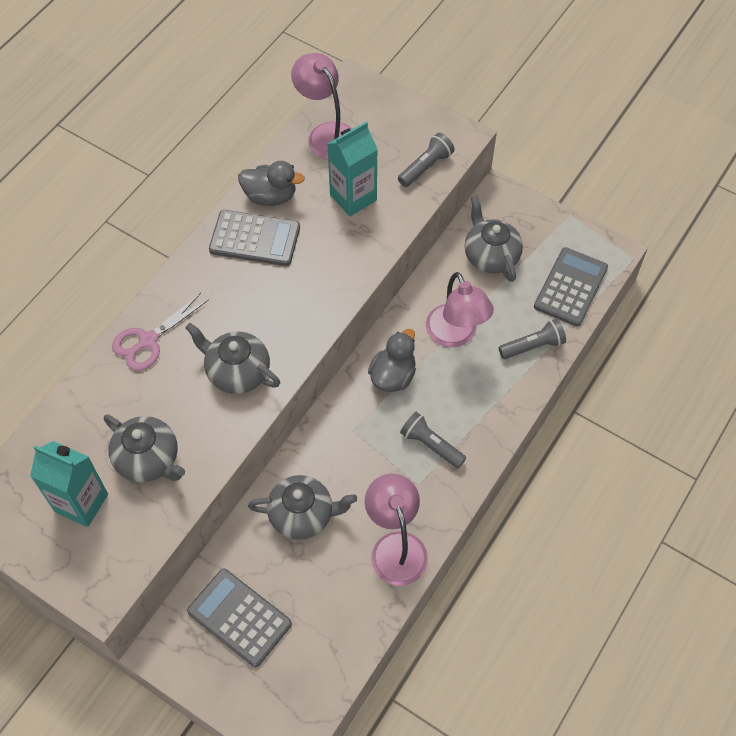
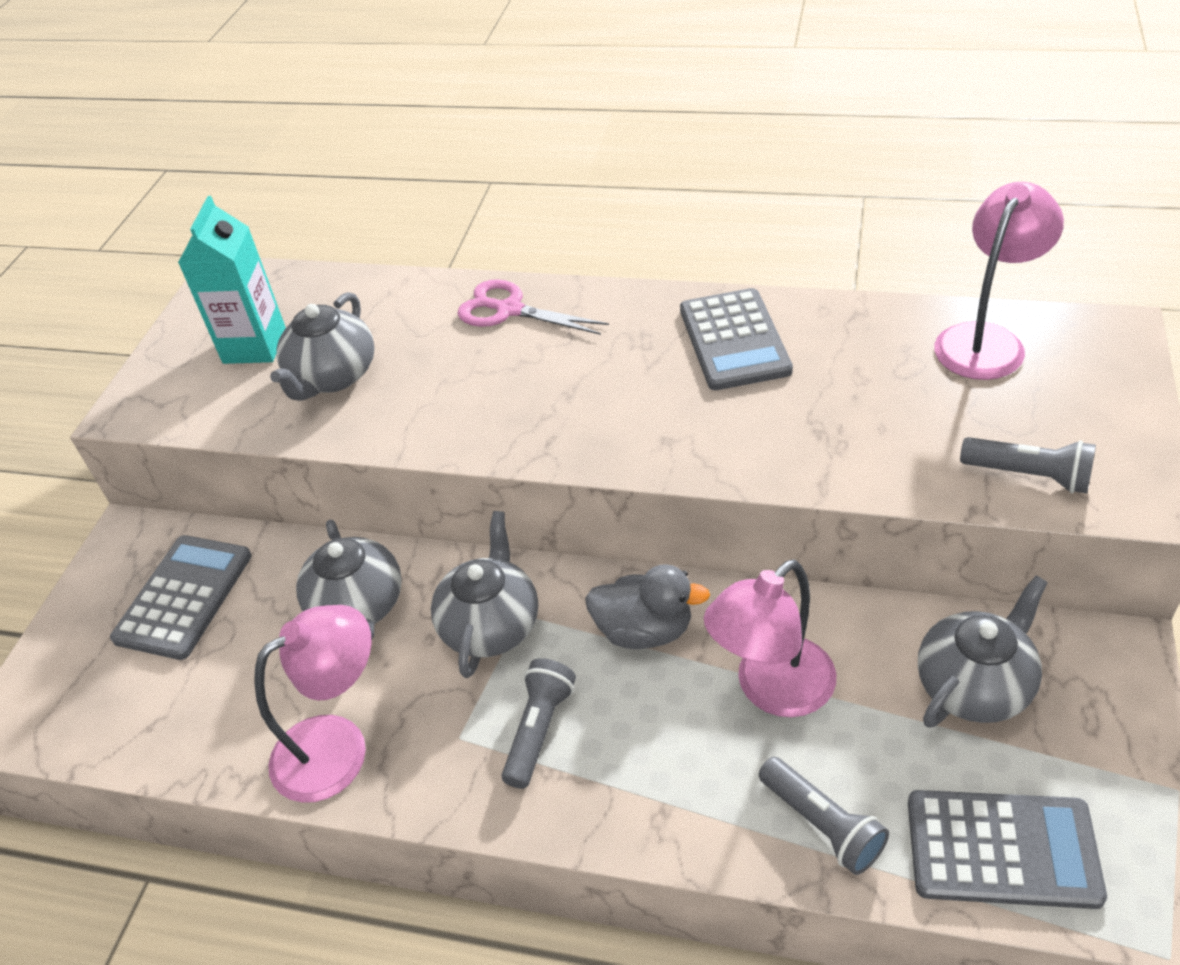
camera: 75 degrees right, 15 degrees down
grey teapot [185,323,280,394] -> grey teapot moved to [431,511,538,678]
grey duck [238,161,305,206] -> none
turquoise carton [328,122,378,216] -> none

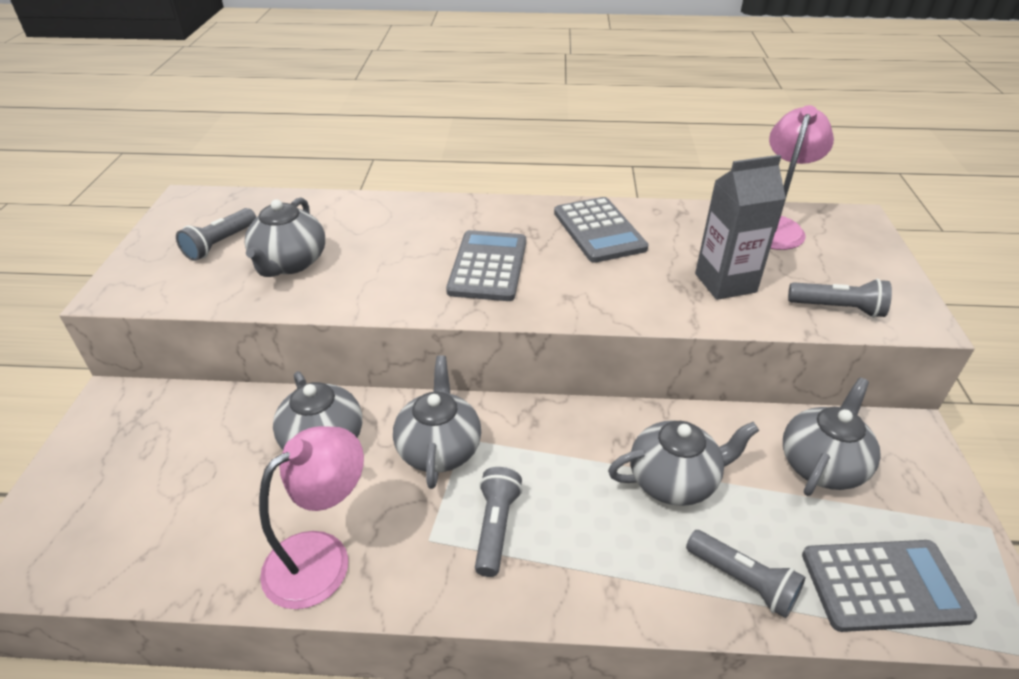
camera: 15 degrees left, 5 degrees down
grey calculator [110,535,252,660] -> grey calculator moved to [446,230,526,301]
turquoise carton [178,196,286,364] -> grey flashlight [176,208,256,261]
pink scissors [457,279,609,335] -> none
grey duck [585,564,710,649] -> none
pink lamp [704,559,836,717] -> grey teapot [608,420,759,506]
none -> grey carton [695,155,786,300]

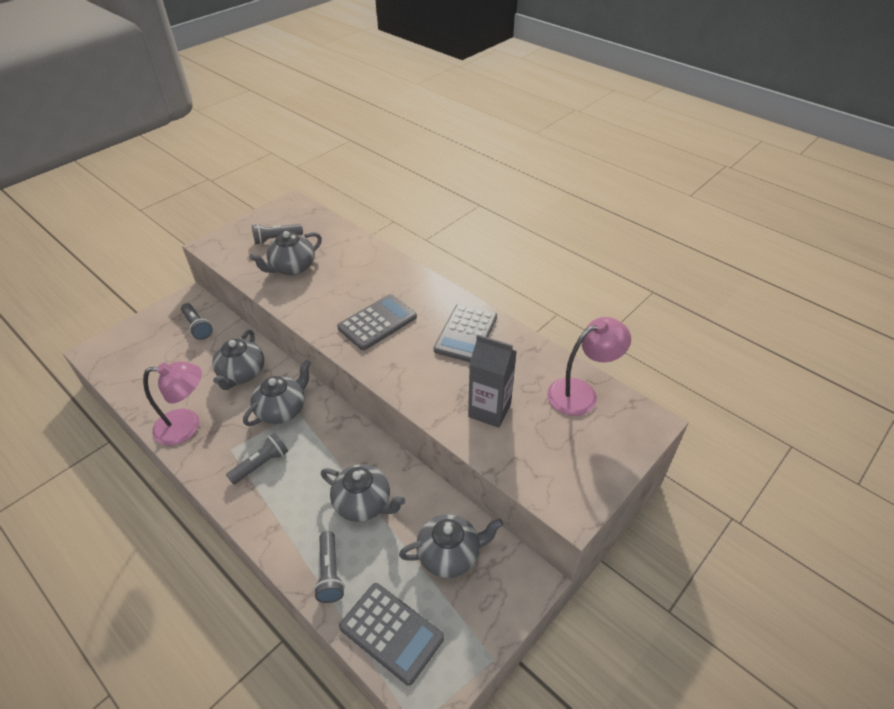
camera: 40 degrees right, 5 degrees up
grey flashlight [788,279,892,318] -> grey flashlight moved to [181,303,213,340]

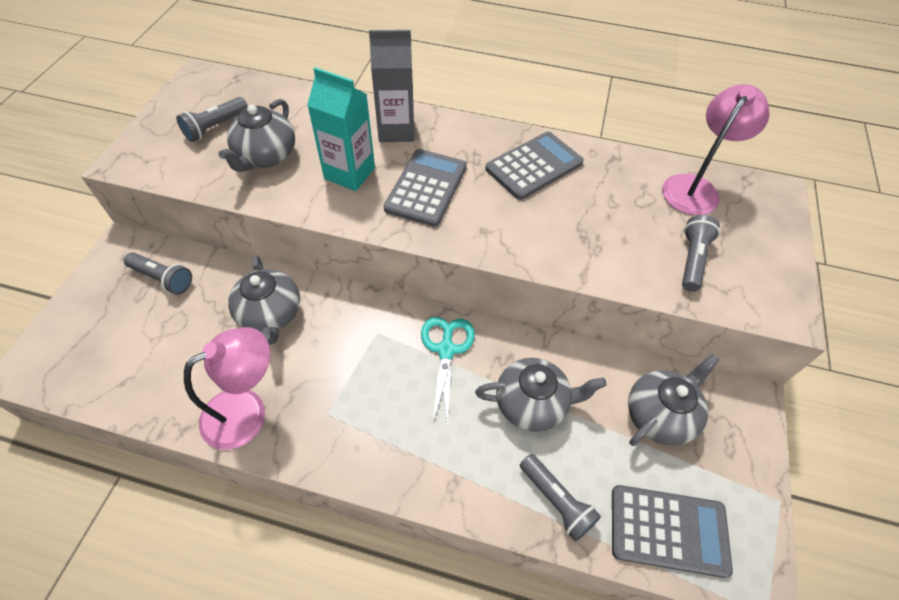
camera: 30 degrees left, 10 degrees up
grey flashlight [226,433,288,485] -> grey flashlight moved to [682,215,720,292]
grey teapot [243,360,311,426] -> none
grey calculator [434,304,497,362] -> grey calculator turned 120 degrees counterclockwise [485,132,584,200]
grey carton [468,334,517,428] -> grey carton moved to [369,30,415,142]
none -> turquoise carton [307,67,375,191]
none -> turquoise scissors [421,317,475,427]

